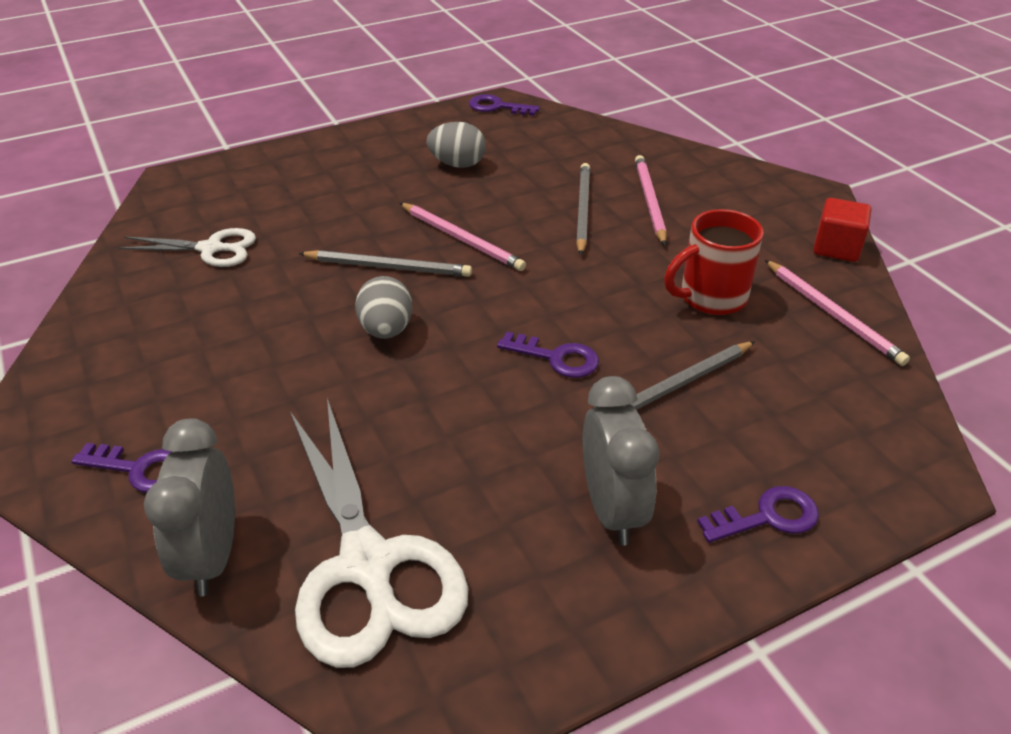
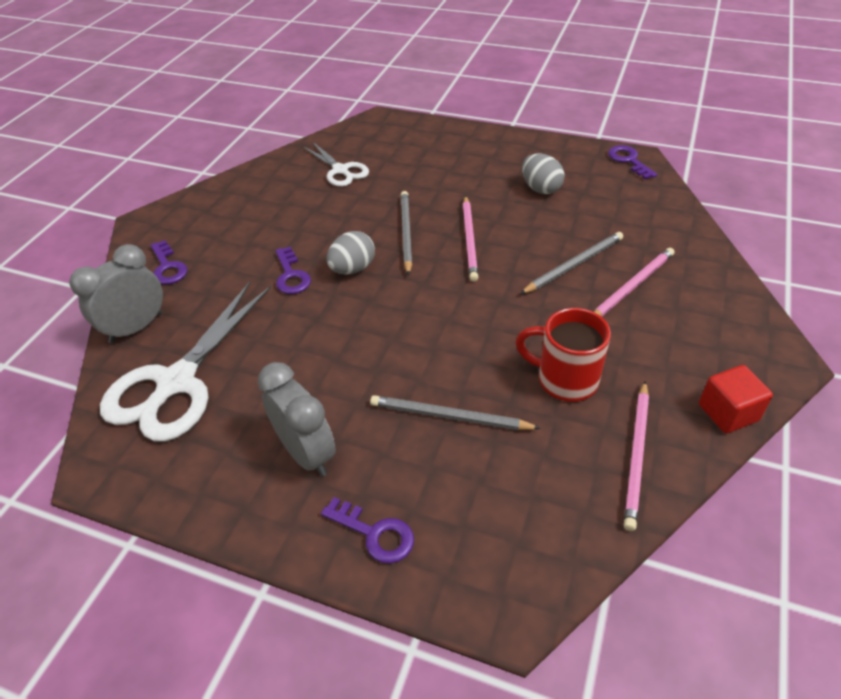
camera: 50 degrees right, 5 degrees up
grey pencil [298,250,472,277] -> grey pencil turned 150 degrees counterclockwise [401,191,412,276]
purple key [497,332,599,378] -> purple key moved to [275,246,311,294]
grey clock [583,376,659,545] -> grey clock turned 75 degrees counterclockwise [258,362,336,477]

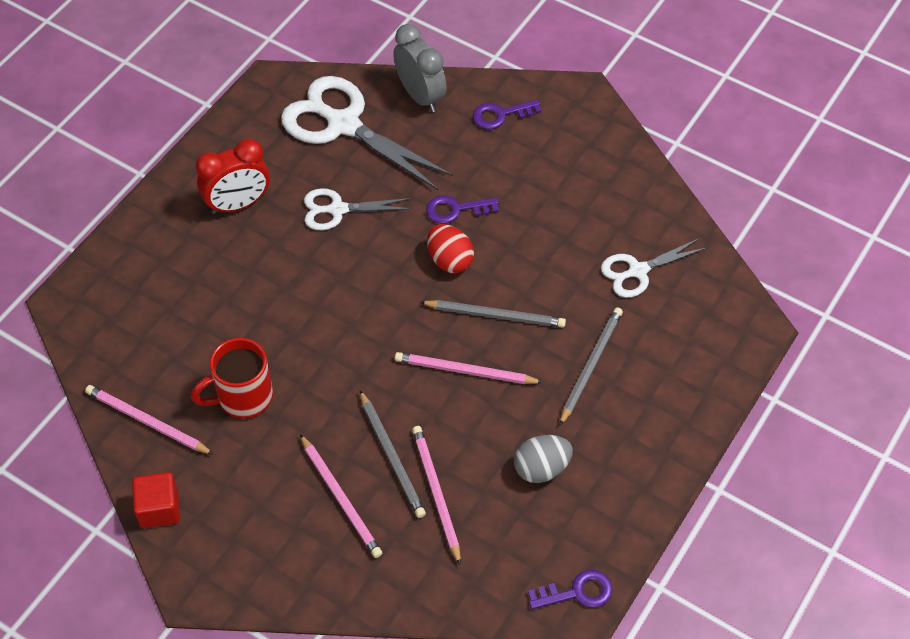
camera: 100 degrees right, 10 degrees up
grey clock [258,362,336,477] -> red clock [196,138,270,214]
purple key [321,497,414,563] -> none
grey egg [326,231,375,275] -> red egg [427,224,474,273]
grey pencil [370,395,541,430] -> grey pencil moved to [560,307,623,426]
red mug [515,308,611,402] -> red mug turned 150 degrees counterclockwise [191,338,273,418]
none -> white scissors [304,188,412,230]
none -> pink pencil [412,426,461,565]

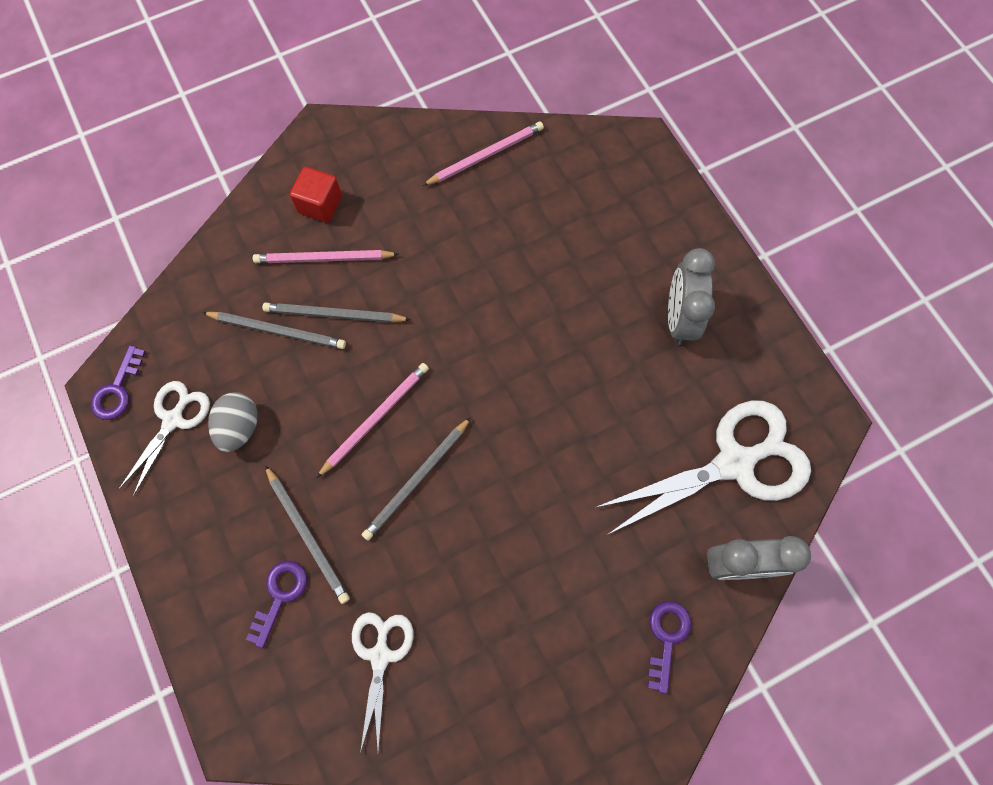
camera: 120 degrees right, 15 degrees up
red cube [132,472,180,528] -> red cube moved to [290,167,342,223]
red mug [191,338,273,418] -> none
red clock [196,138,270,214] -> grey clock [668,248,715,345]
white scissors [304,188,412,230] -> white scissors moved to [119,381,210,496]
pink pencil [412,426,461,565] -> grey pencil [202,312,346,349]
purple key [426,195,499,224] -> purple key moved to [246,560,307,648]
red egg [427,224,474,273] -> none

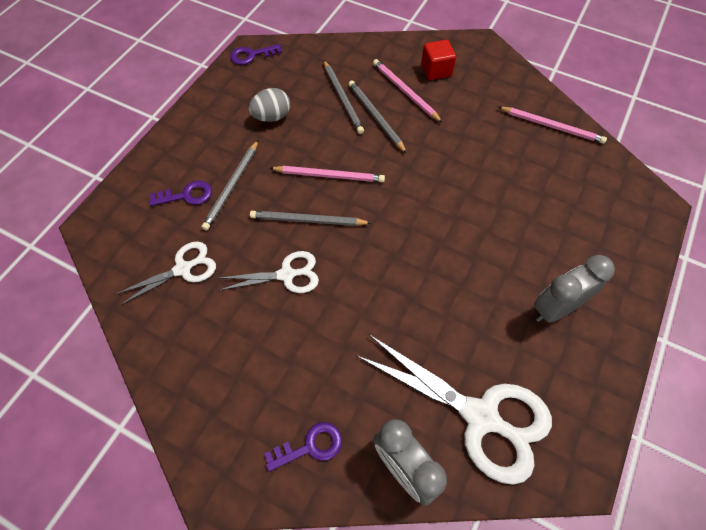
camera: 55 degrees right, 10 degrees down
white scissors [119,381,210,496] -> white scissors moved to [220,251,319,293]

